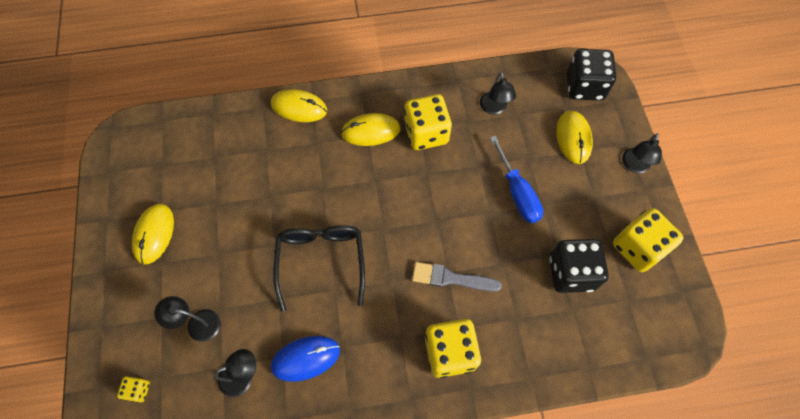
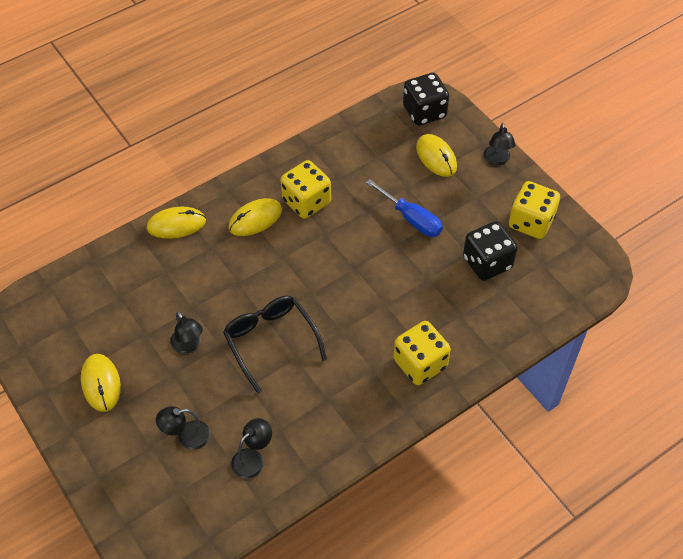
camera: 25 degrees left, 10 degrees down
yellow dice [117,376,150,403] -> none
blue mouse [271,336,340,382] -> none
grey brush [412,262,502,292] -> none
black lamp [480,72,516,115] -> black lamp moved to [170,312,203,354]

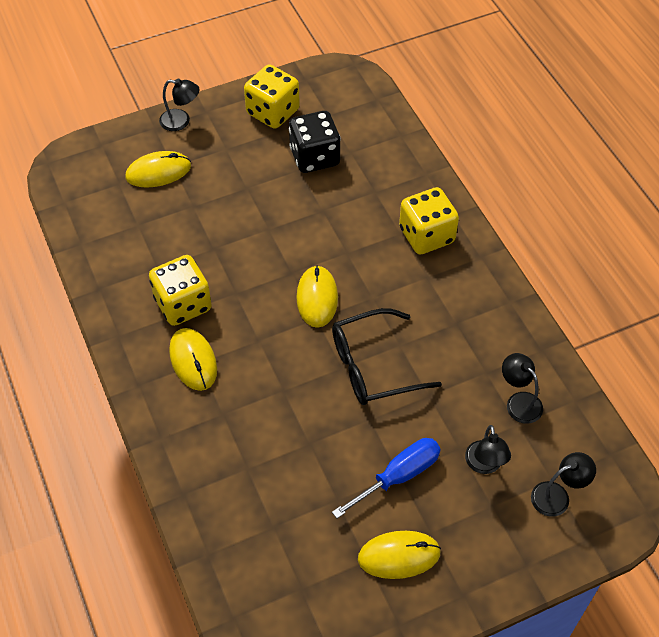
camera: 80 degrees left, 0 degrees up
yellow mouse [147,207,206,239] -> yellow mouse moved to [296,265,338,328]
black lamp [170,312,203,354] -> black lamp moved to [531,452,596,517]
blue screwdriver [366,179,443,237] -> blue screwdriver moved to [332,438,441,518]
black dice [403,73,449,126] -> none

